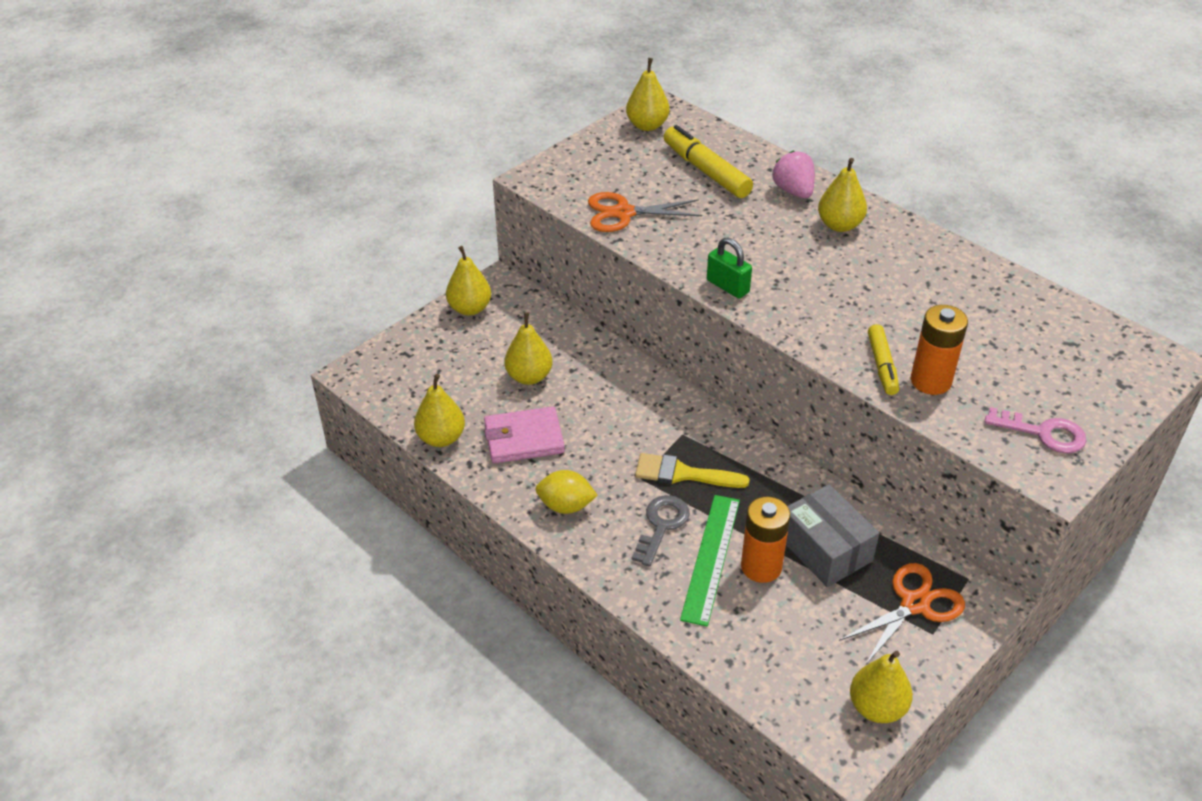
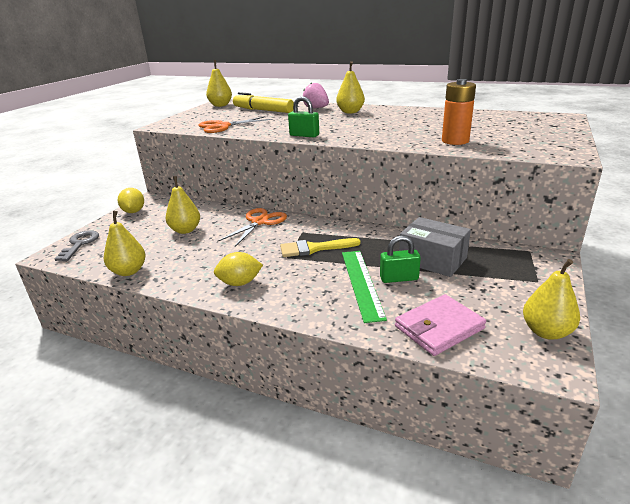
camera: 20 degrees left, 15 degrees down
yellow pear [446,246,491,316] -> yellow lemon [118,188,144,213]
pink wallet [484,406,565,463] -> pink wallet moved to [395,294,486,356]
grey key [632,495,690,567] -> grey key moved to [54,230,99,261]
orange battery [741,497,790,583] -> green padlock [380,235,421,283]
orange scissors [839,563,965,664] -> orange scissors moved to [217,208,287,247]
yellow marker [868,324,899,395] -> none
pink key [985,407,1087,453] -> none

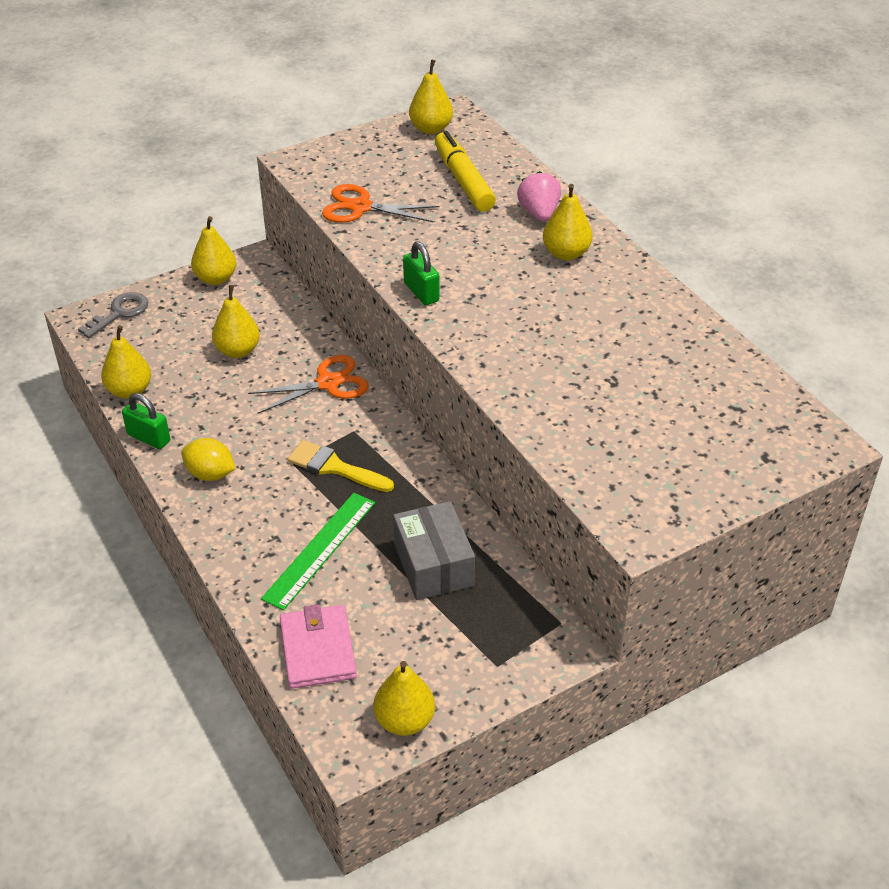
camera: 35 degrees right, 15 degrees up
yellow lemon [118,188,144,213] -> yellow pear [191,216,236,285]
green padlock [380,235,421,283] -> green padlock moved to [122,393,170,449]
pink wallet [395,294,486,356] -> pink wallet turned 75 degrees clockwise [280,604,357,689]
orange battery [442,79,476,145] -> none

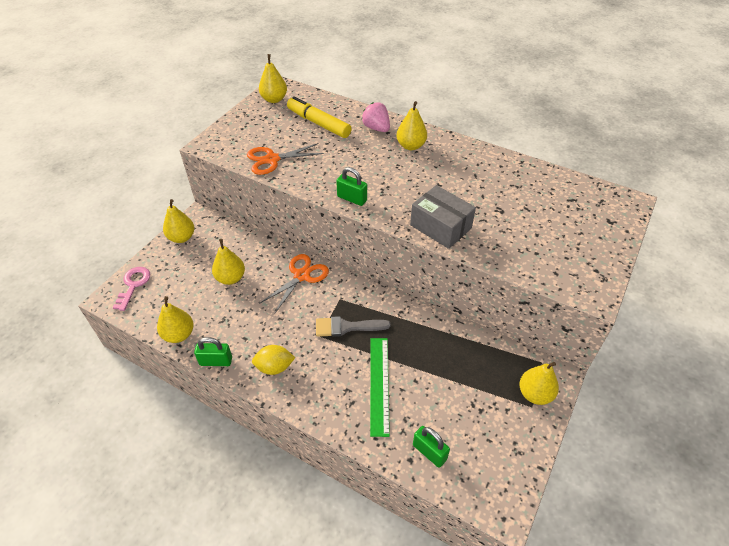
camera: 30 degrees left, 5 degrees up
grey key [78,292,148,338] -> pink key [113,267,150,311]
pink wallet [280,604,357,689] -> green padlock [413,426,450,468]
yellow brush [288,440,394,492] -> grey brush [316,316,390,337]
yellow pear [373,661,435,736] -> yellow pear moved to [519,362,559,405]
grey box [393,501,475,600] -> grey box moved to [410,185,476,249]

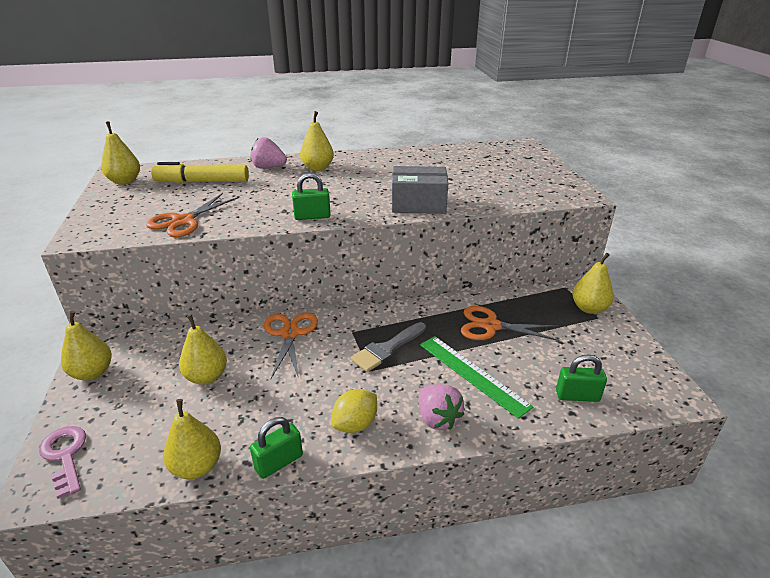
camera: 40 degrees left, 15 degrees down
none -> pink strawberry [419,384,464,430]
none -> orange scissors [461,306,560,341]

